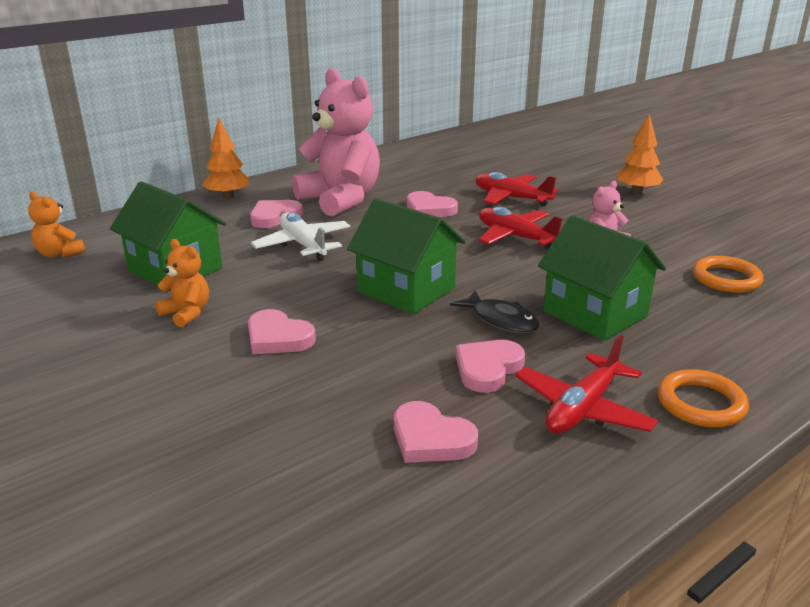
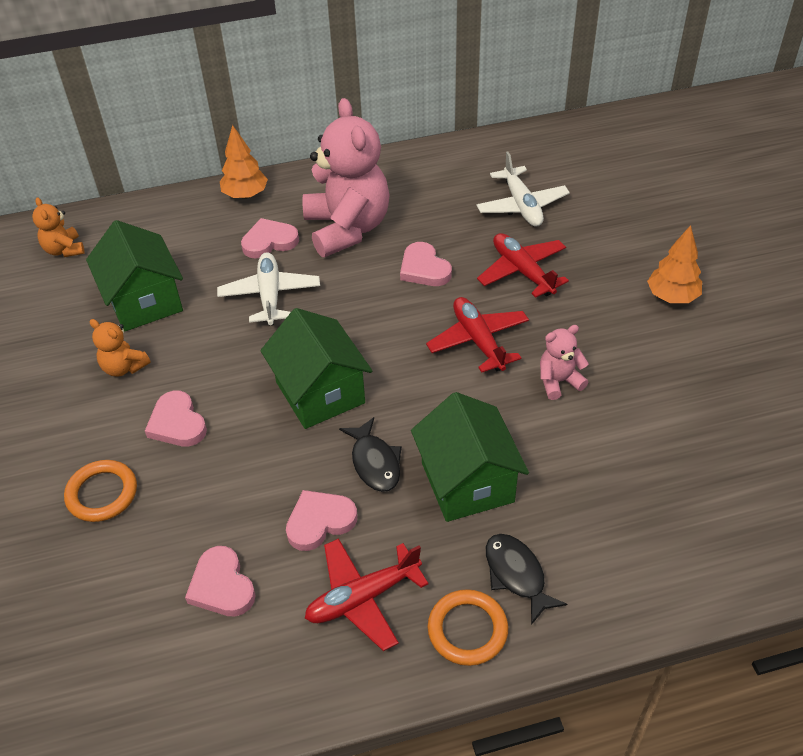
camera: 25 degrees right, 20 degrees up
orange teddy bear [155,239,209,327] -> orange teddy bear turned 150 degrees clockwise [90,319,151,377]
orange ring [693,256,764,293] -> orange ring moved to [64,460,137,522]
none -> white plane [476,152,570,227]
none -> black fish [486,534,567,625]

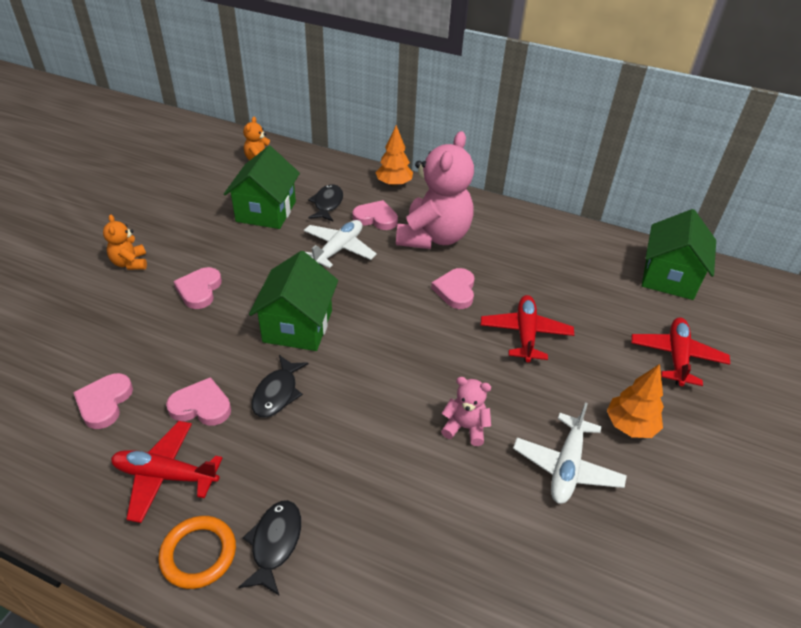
camera: 35 degrees right, 5 degrees down
orange ring [64,460,137,522] -> none
orange teddy bear [90,319,151,377] -> orange teddy bear moved to [103,215,147,270]
green house [411,392,529,522] -> green house moved to [642,209,716,300]
red plane [426,297,529,373] -> red plane moved to [631,318,730,386]
white plane [476,152,570,227] -> white plane moved to [513,402,627,504]
none -> black fish [308,184,343,221]

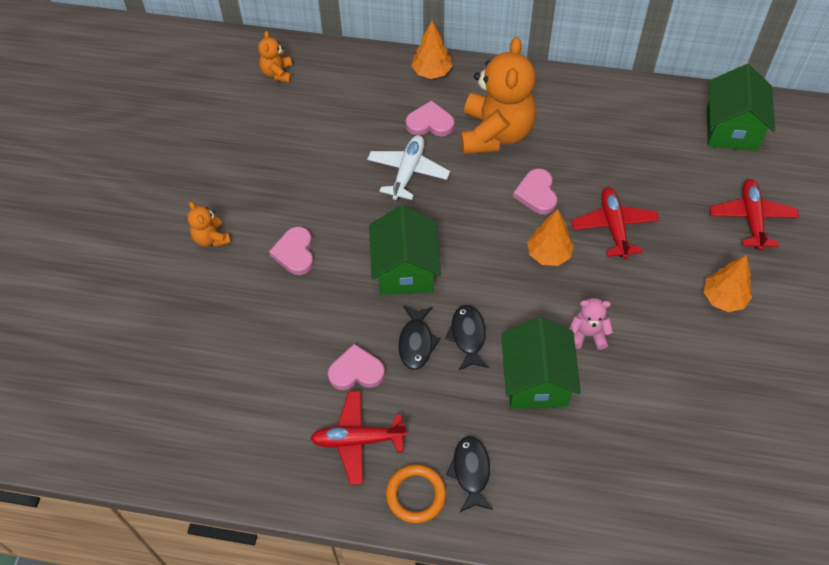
camera: 10 degrees left, 15 degrees up
pink heart [73,373,133,429] -> none
green house [224,146,300,229] -> green house moved to [501,317,581,409]
black fish [308,184,343,221] -> black fish moved to [445,305,489,370]
pink teddy bear [396,131,474,249] -> orange teddy bear [460,37,536,155]
white plane [513,402,627,504] -> none
none -> orange tree [527,209,574,266]

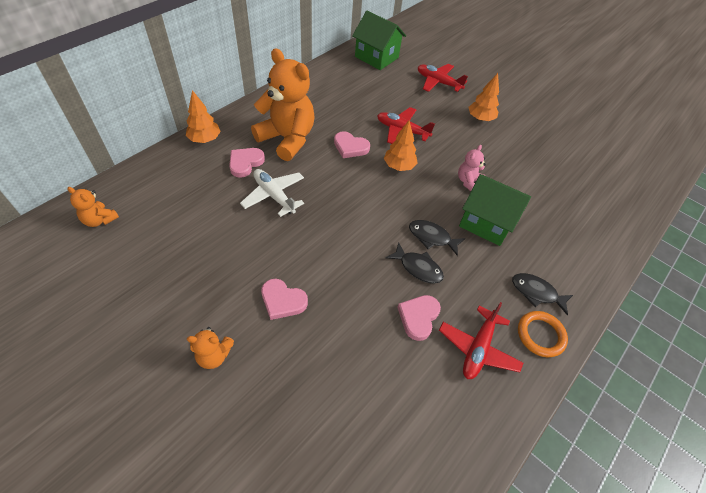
camera: 65 degrees left, 5 degrees down
green house [369,205,441,295] -> none

